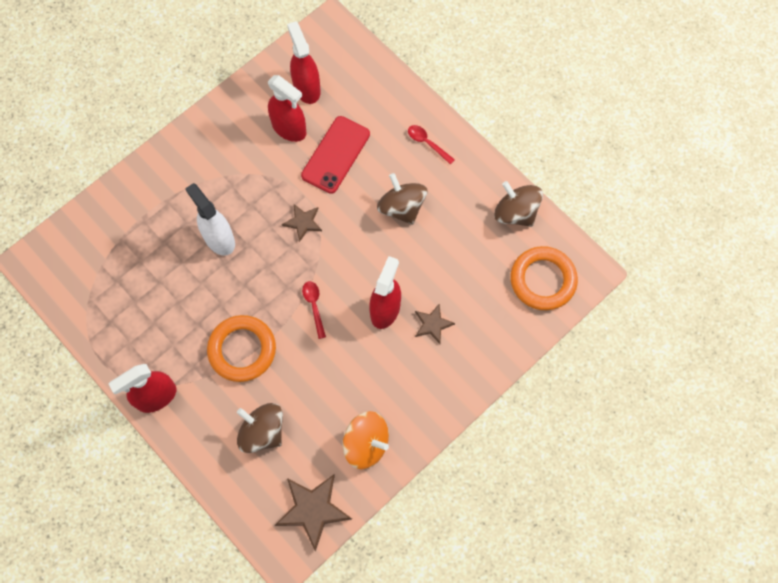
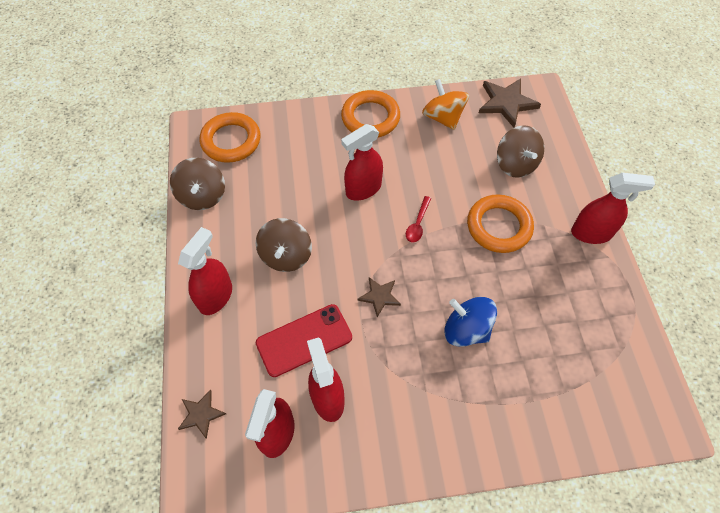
camera: 145 degrees left, 10 degrees down
white spray bottle [185,183,235,256] -> blue spinning top [444,297,497,347]
red spoon [408,125,455,164] -> red spray bottle [178,227,232,315]
brown star [415,303,455,344] -> brown star moved to [178,389,226,439]
none -> orange ring [341,90,400,138]

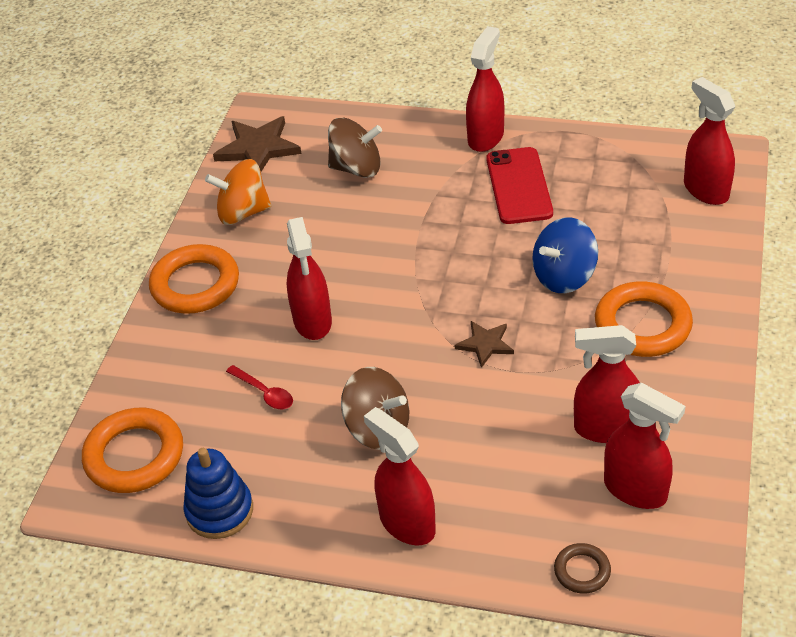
camera: 65 degrees left, 15 degrees down
brown spinning top [170,158,225,210] -> blue stacking toy [183,448,253,539]
brown star [178,389,226,439] -> brown ring [554,543,611,594]
red phone [256,304,352,377] -> red phone moved to [486,147,553,224]
red spoon [406,196,431,243] -> red spoon moved to [226,365,293,409]
orange ring [467,194,534,253] -> orange ring moved to [595,281,693,357]
none -> red spray bottle [684,77,735,205]

